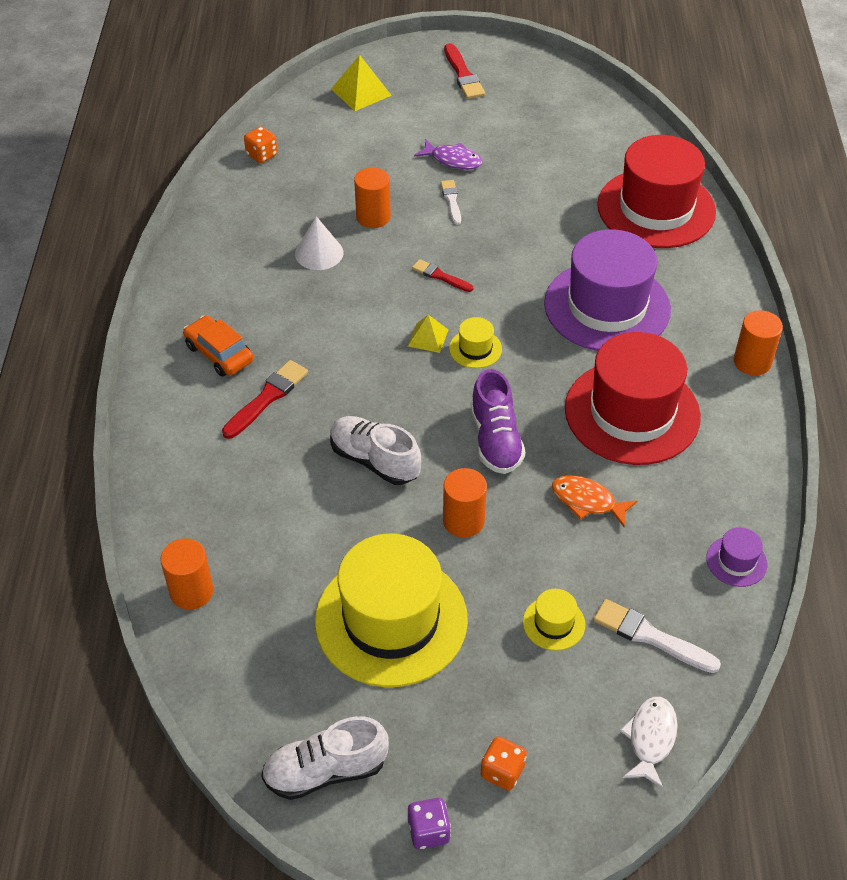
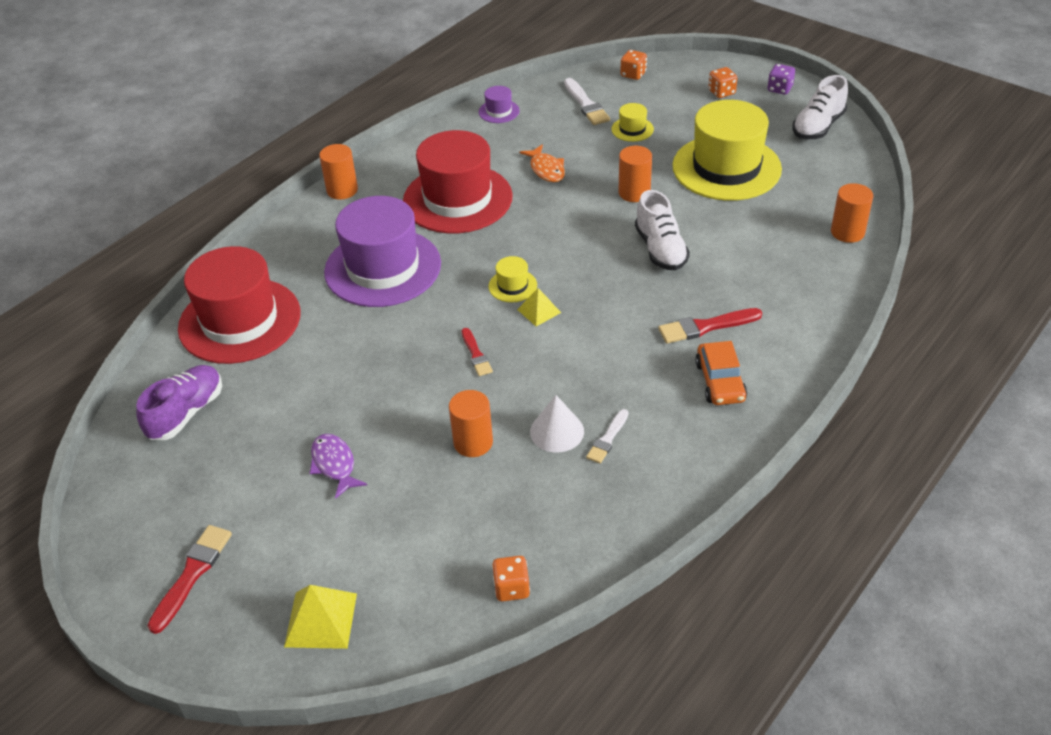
camera: 140 degrees left, 5 degrees down
white shoe [261,716,389,800] -> white shoe turned 105 degrees clockwise [792,75,848,139]
white brush [441,180,461,225] -> white brush moved to [586,409,628,464]
purple shoe [471,369,525,474] -> purple shoe moved to [136,365,222,440]
white fish [620,697,678,789] -> orange dice [620,50,647,80]

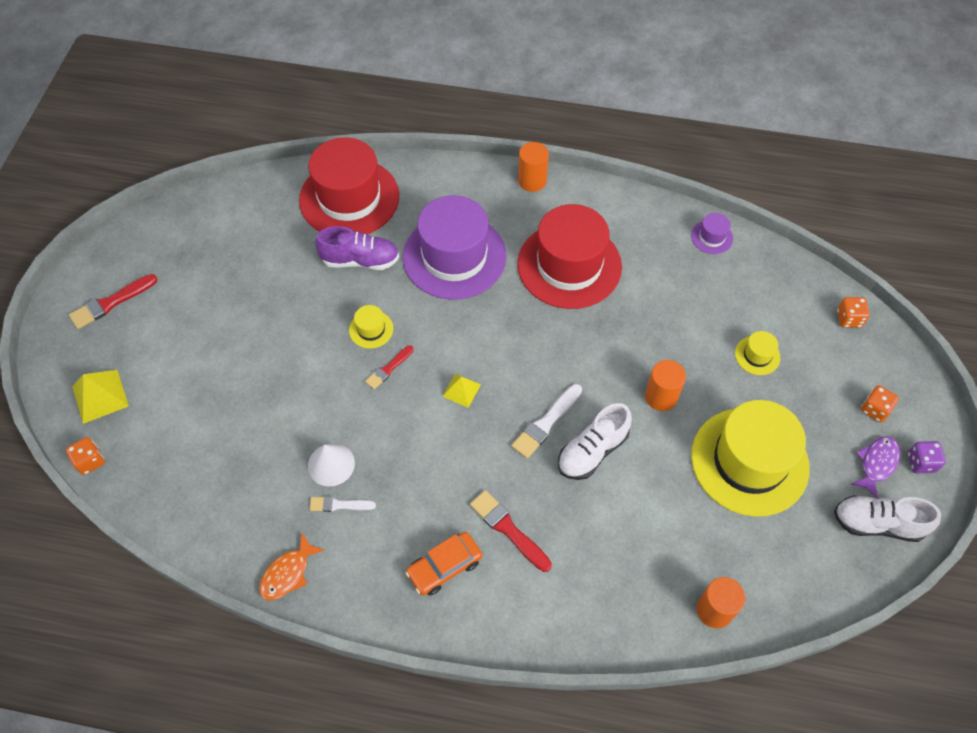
camera: 60 degrees right, 15 degrees up
purple shoe [136,365,222,440] -> purple shoe moved to [315,226,399,270]
red brush [147,525,232,634] -> red brush turned 150 degrees clockwise [69,274,158,329]
purple fish [310,434,367,499] -> purple fish moved to [850,436,900,499]
orange cylinder [449,390,493,457] -> none
yellow hat [488,256,537,302] -> yellow hat moved to [349,305,393,349]
orange dice [492,556,530,602] -> orange dice moved to [66,437,105,475]
orange fish [519,144,565,182] -> orange fish moved to [259,532,325,600]
white brush [564,78,610,125] -> white brush moved to [511,384,582,458]

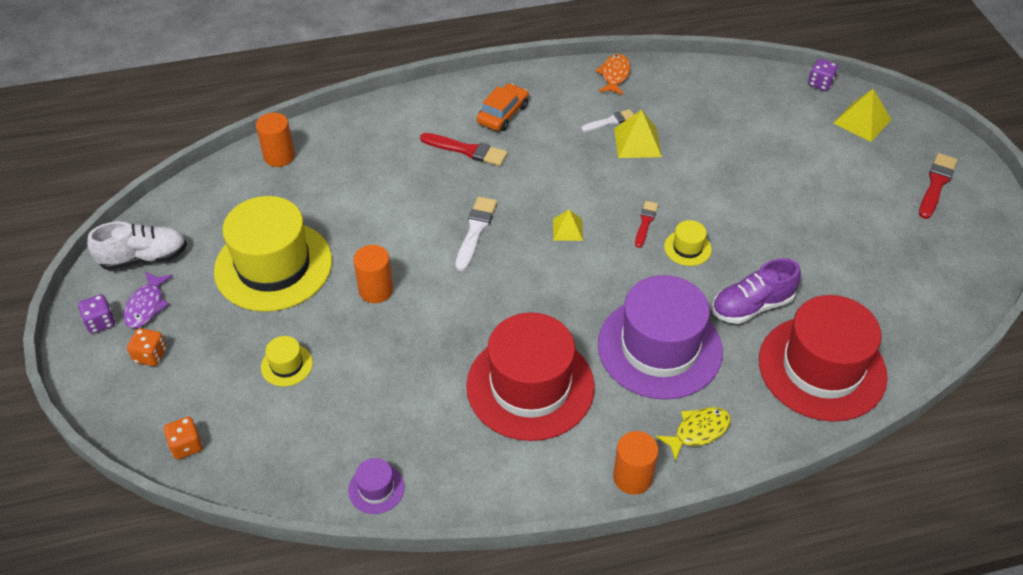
camera: 155 degrees right, 10 degrees down
orange dice [66,437,105,475] -> purple dice [808,59,838,91]
white cone [308,443,355,486] -> yellow pyramid [614,110,662,158]
white shoe [558,403,632,480] -> none
none -> yellow fish [656,407,731,461]

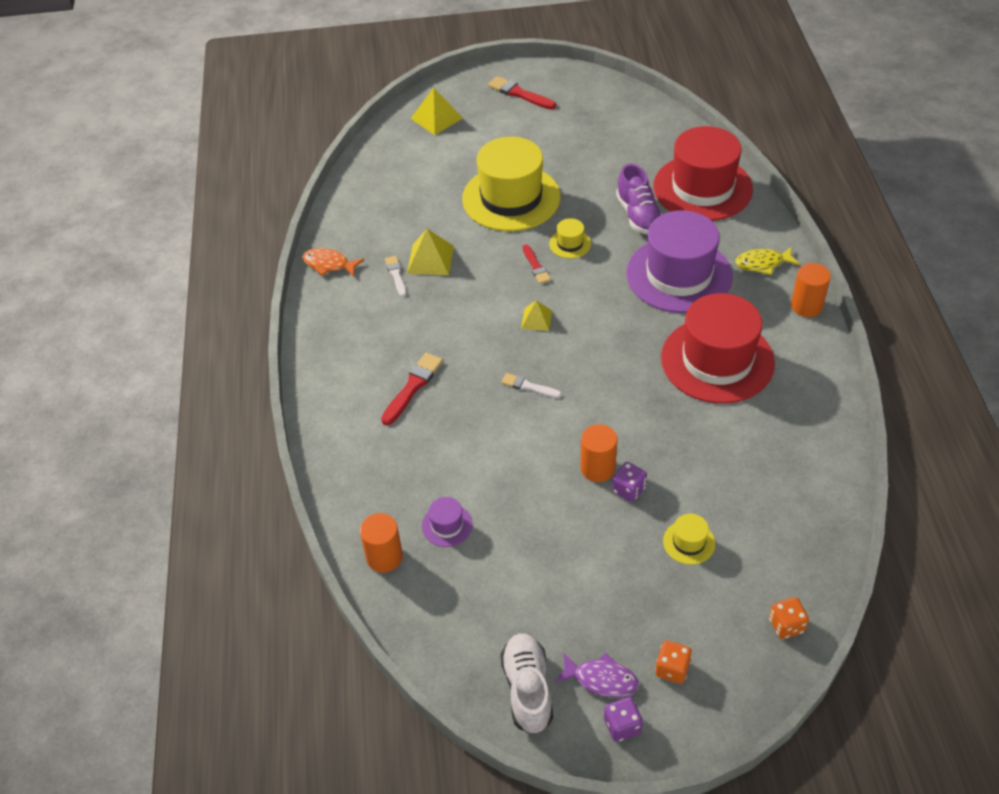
camera: 80 degrees left, 0 degrees up
yellow hat [214,196,332,312] -> yellow hat moved to [462,137,560,231]
purple hat [348,458,405,514] -> purple hat moved to [422,497,472,547]
white brush [455,197,497,271] -> white brush [501,373,562,398], size x0.64
orange car [477,83,529,131] -> none
red brush [635,201,658,248] -> red brush turned 135 degrees counterclockwise [522,245,551,284]
yellow fish [656,407,731,461] -> yellow fish turned 75 degrees counterclockwise [735,246,800,275]
purple dice [808,59,838,91] -> purple dice moved to [612,462,647,502]

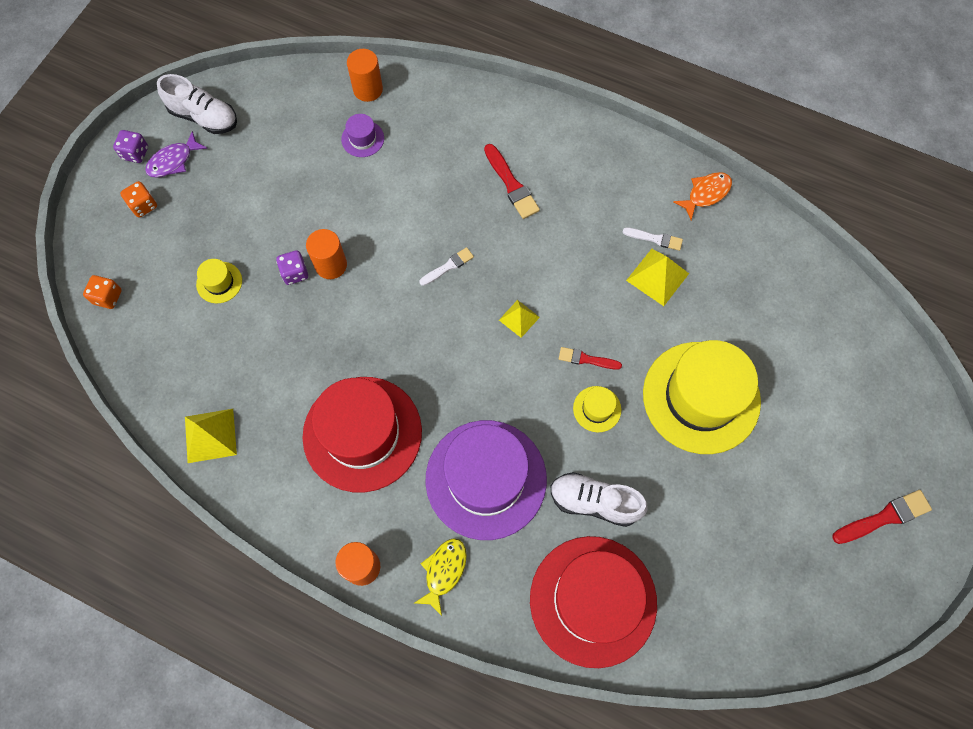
camera: 120 degrees right, 20 degrees up
yellow pyramid [411,88,463,135] -> yellow pyramid moved to [185,409,237,463]
purple shoe [616,164,662,234] -> white shoe [551,472,647,527]

